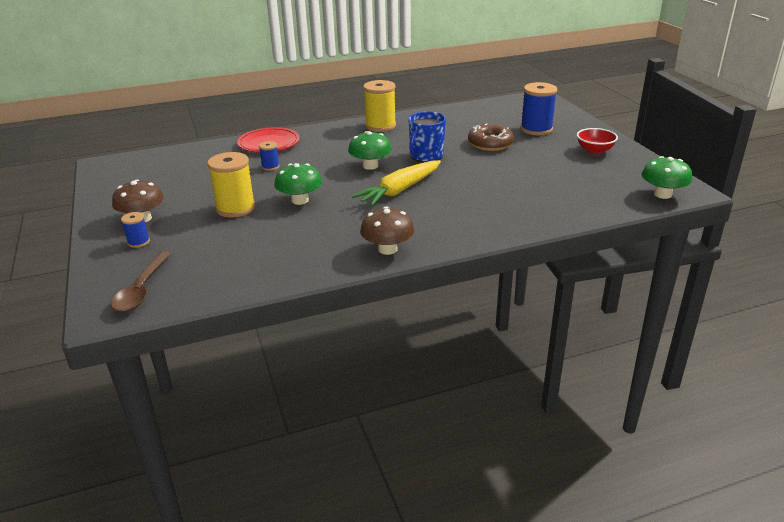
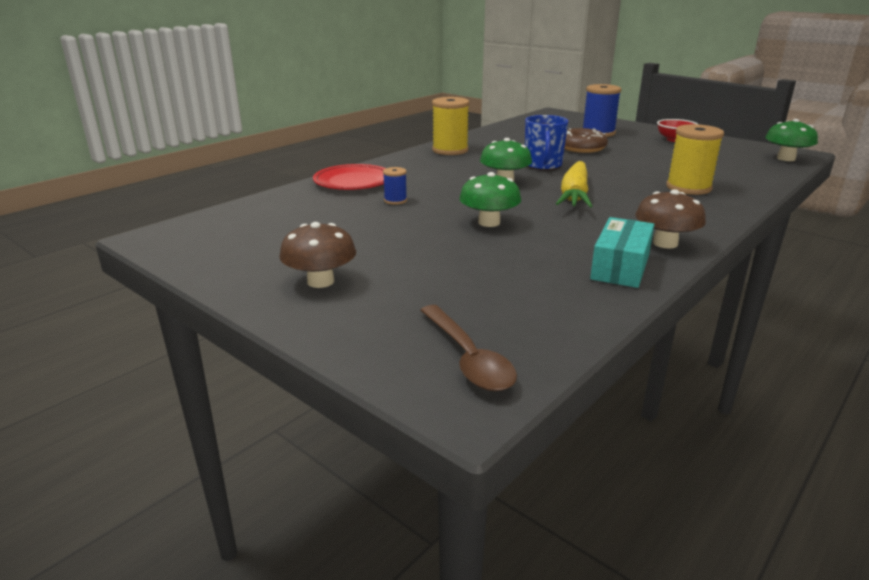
camera: 30 degrees left, 5 degrees down
blue spool [121,212,150,248] -> none
yellow spool [207,152,255,218] -> yellow spool moved to [666,124,724,195]
none -> turquoise box [590,217,654,288]

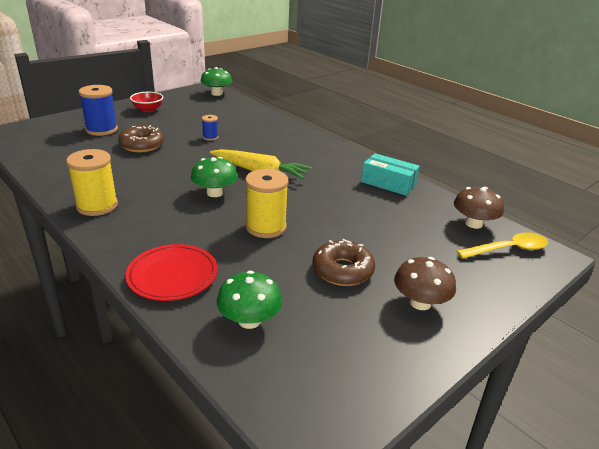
camera: 85 degrees left, 5 degrees up
blue spool [383,167,407,205] -> blue spool moved to [202,115,219,141]
brown spoon [420,305,517,391] -> yellow spoon [456,232,548,259]
green mushroom [459,172,521,227] -> green mushroom moved to [216,271,282,329]
blue mug [525,115,568,170] -> none
brown mushroom [636,189,706,249] -> brown mushroom moved to [454,187,504,229]
yellow spool [666,124,724,195] -> yellow spool moved to [245,169,289,238]
none -> brown donut [312,239,375,286]

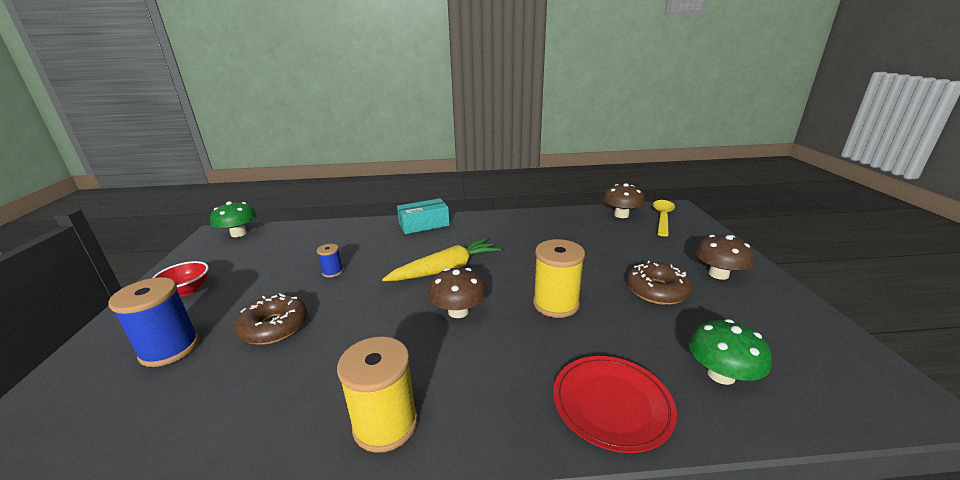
camera: 50 degrees left, 5 degrees down
green mushroom [191,157,238,197] -> brown mushroom [428,268,486,318]
turquoise box [361,153,420,196] -> turquoise box moved to [397,198,450,234]

